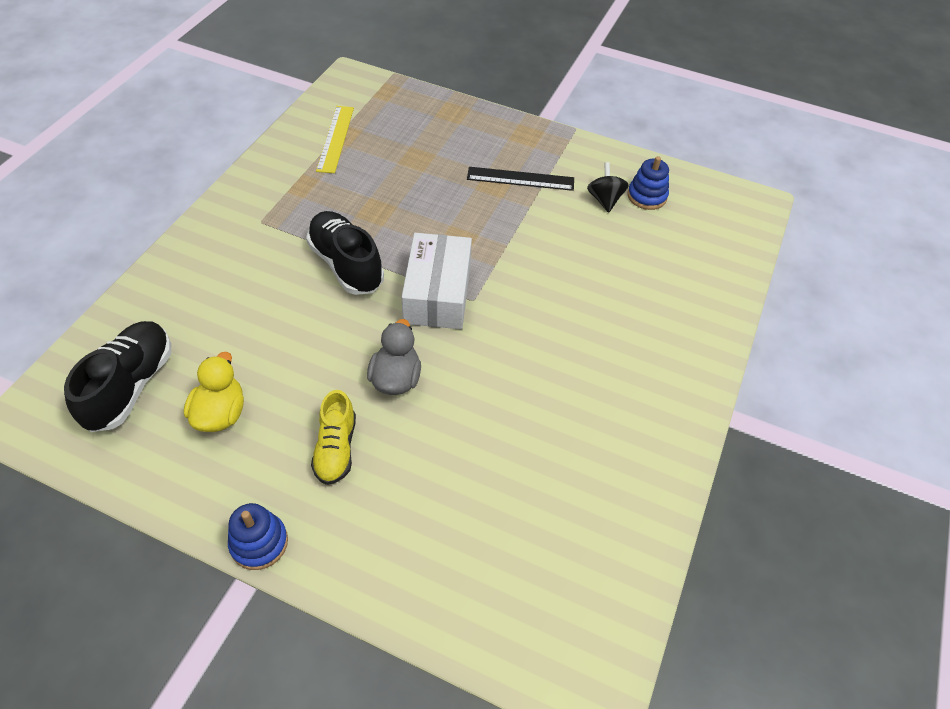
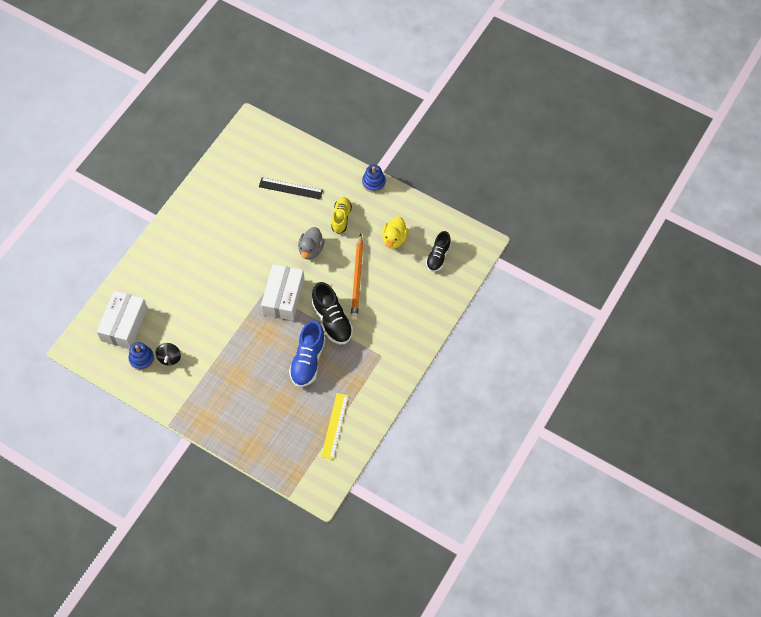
camera: 170 degrees left, 10 degrees up
black shoe [64,321,171,432] -> black shoe [426,231,451,272], size x0.66
black ruler [467,167,574,191] -> black ruler moved to [259,178,323,199]
none -> white box [97,291,148,349]
none -> blue shoe [289,321,326,387]
none -> orange pencil [351,234,363,320]

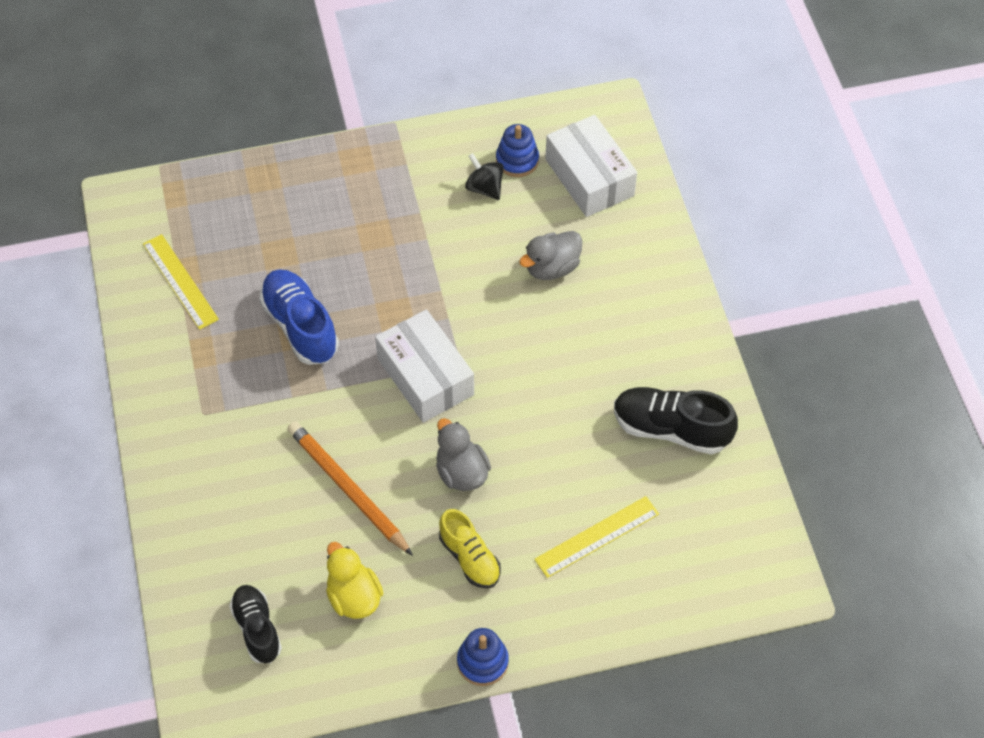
camera: 135 degrees right, 5 degrees down
black ruler [259,178,323,199] -> yellow ruler [535,496,659,578]
black shoe [312,282,353,344] -> black shoe moved to [614,387,738,455]
none -> grey duck [519,231,582,280]

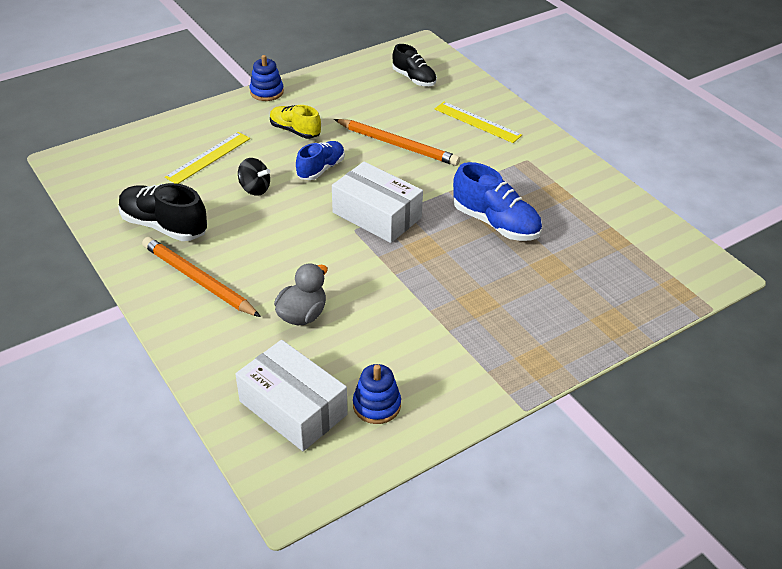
camera: 160 degrees right, 15 degrees down
yellow ruler [143,234,219,330] -> yellow ruler moved to [435,102,522,143]
yellow duck [326,542,383,619] -> none
grey duck [436,418,491,491] -> blue shoe [296,141,345,180]
black spinning top [465,153,504,200] -> black spinning top moved to [238,158,270,196]
black shoe [614,387,738,455] -> black shoe turned 150 degrees counterclockwise [118,183,207,241]
none -> orange pencil [142,237,261,317]

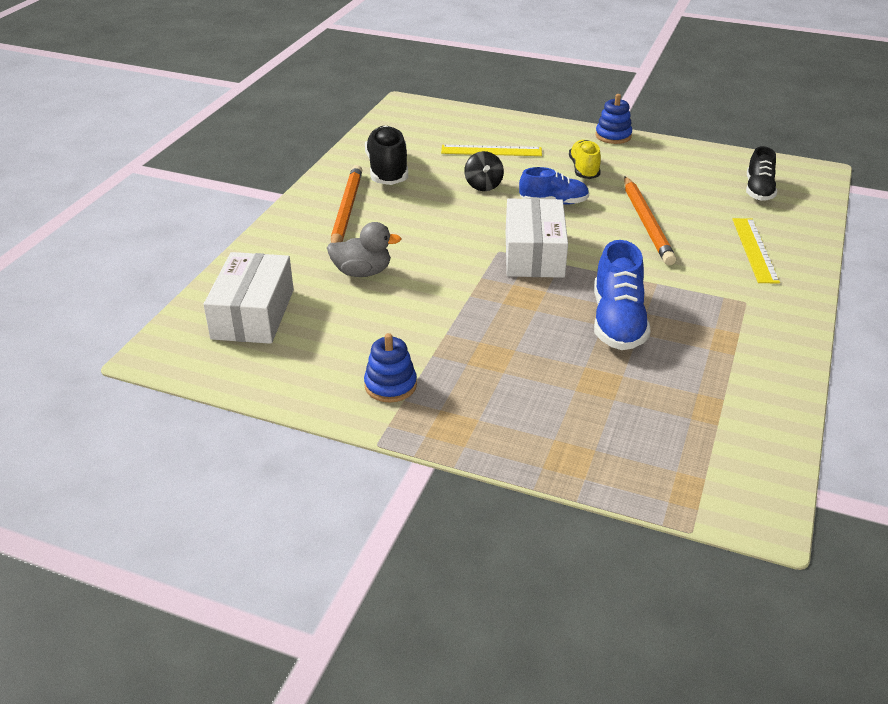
camera: 55 degrees right, 5 degrees down
blue stacking toy [353,364,401,424] -> blue stacking toy moved to [364,333,417,402]

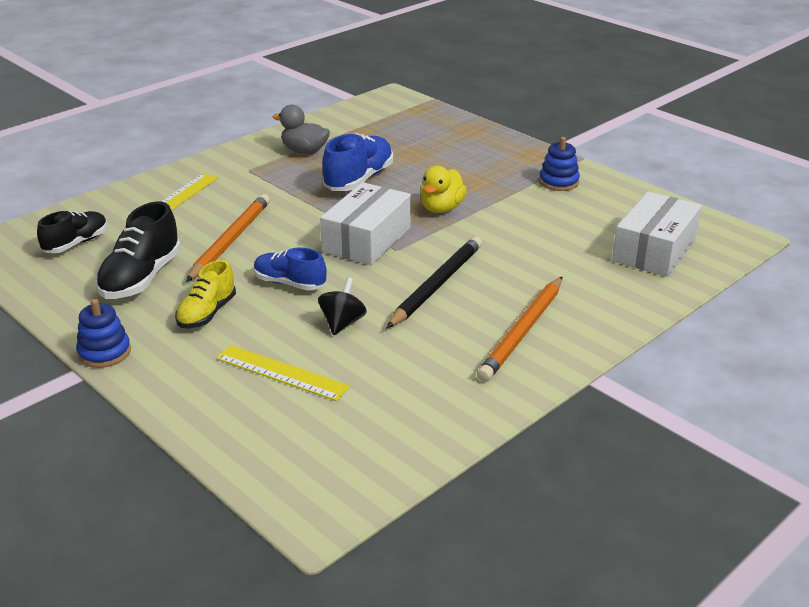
camera: 155 degrees left, 5 degrees down
grey duck [327,222,401,277] -> grey duck moved to [273,105,330,154]
black shoe [365,125,408,185] -> black shoe moved to [95,201,181,299]
none -> black pencil [387,236,482,328]
none -> yellow duck [420,166,467,213]

